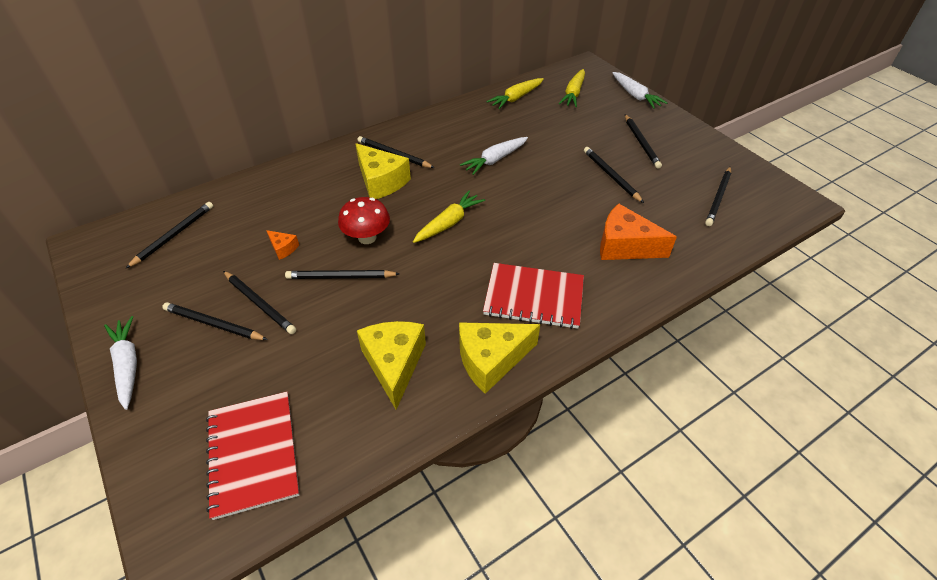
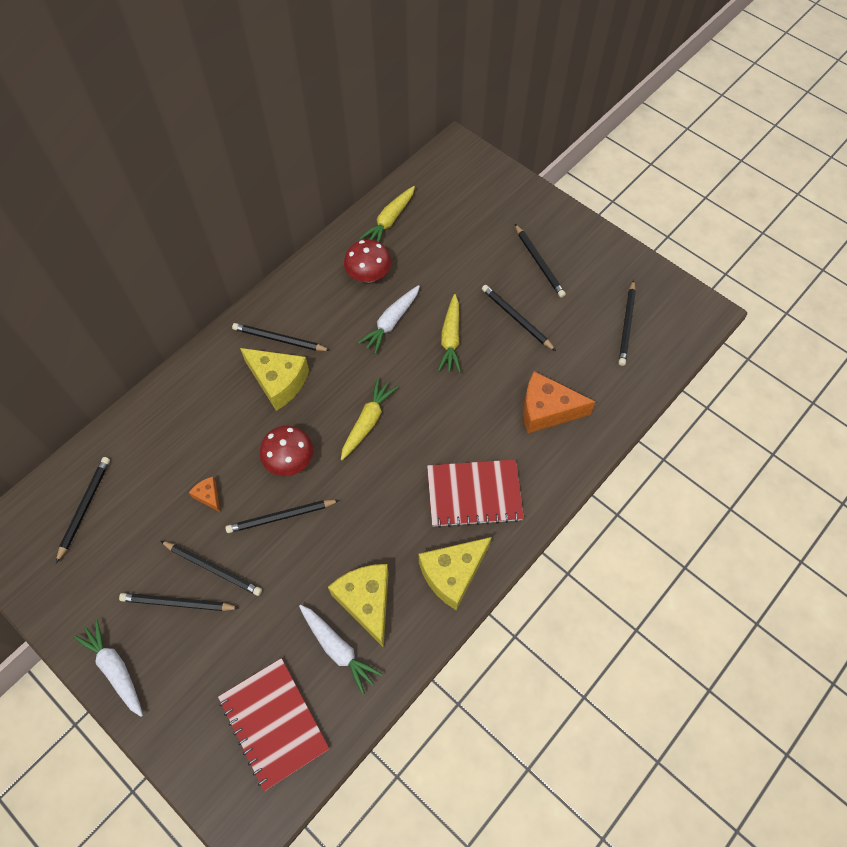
camera: 15 degrees left, 15 degrees up
orange cheese [266,230,299,260] -> orange cheese turned 150 degrees counterclockwise [189,477,220,512]
yellow carrot [559,69,585,107] -> yellow carrot moved to [438,294,461,373]
white carrot [612,72,668,108] -> white carrot moved to [299,605,383,694]
none -> red mushroom [344,240,391,283]

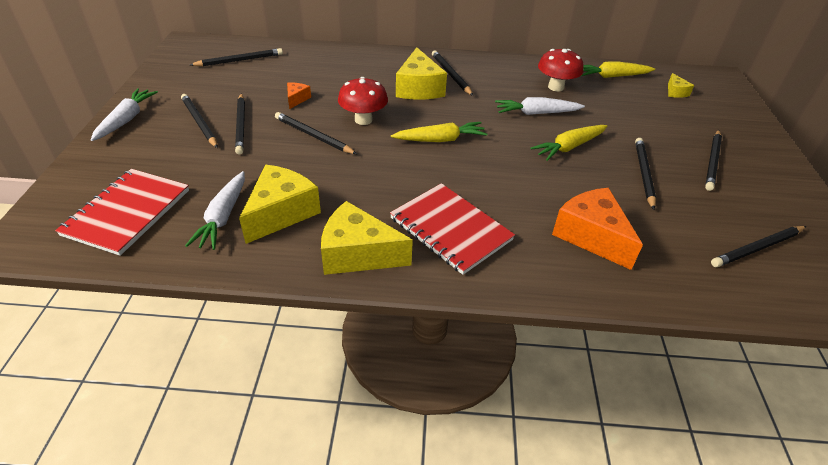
camera: 50 degrees right, 20 degrees down
none -> yellow cheese [668,73,694,98]

